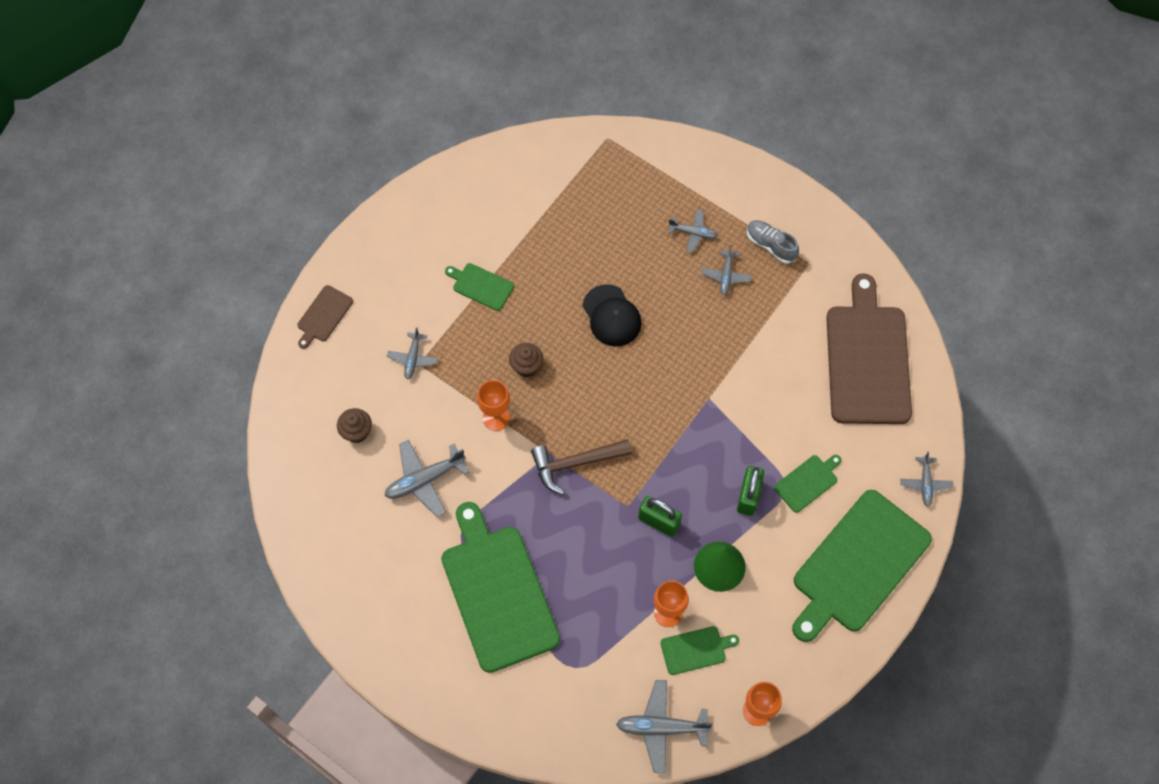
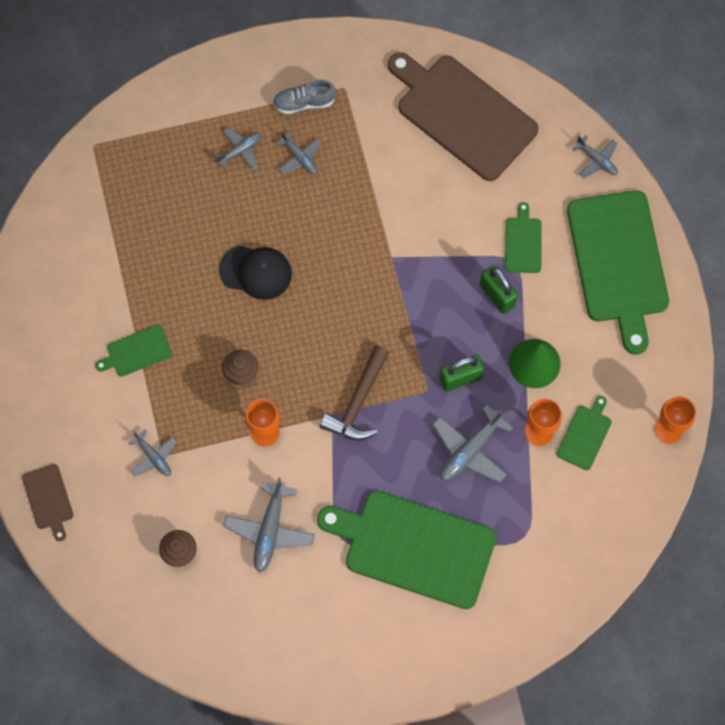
camera: 50 degrees left, 5 degrees up
grey plane [616,680,713,773] -> grey plane moved to [433,405,513,483]

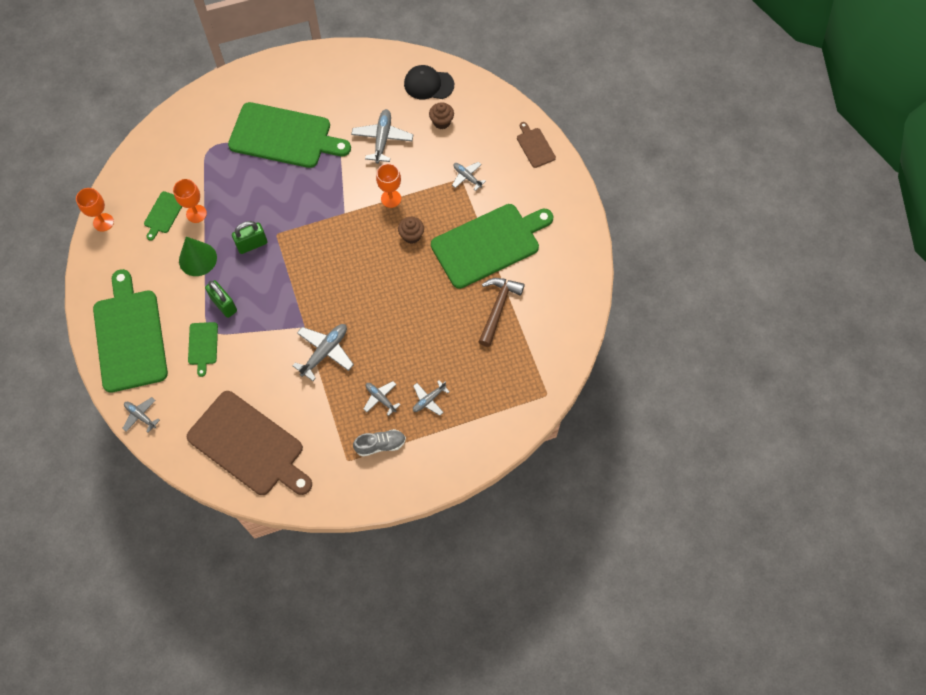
camera: 175 degrees right, 5 degrees down
green cutting board [95,325,172,377] -> green cutting board [431,204,553,289], size x2.26
black cap [219,246,292,300] -> black cap moved to [404,65,454,99]
brown hammer [320,345,390,441] -> brown hammer moved to [479,278,525,347]
grey plane [433,405,513,483] -> grey plane moved to [292,324,354,381]

